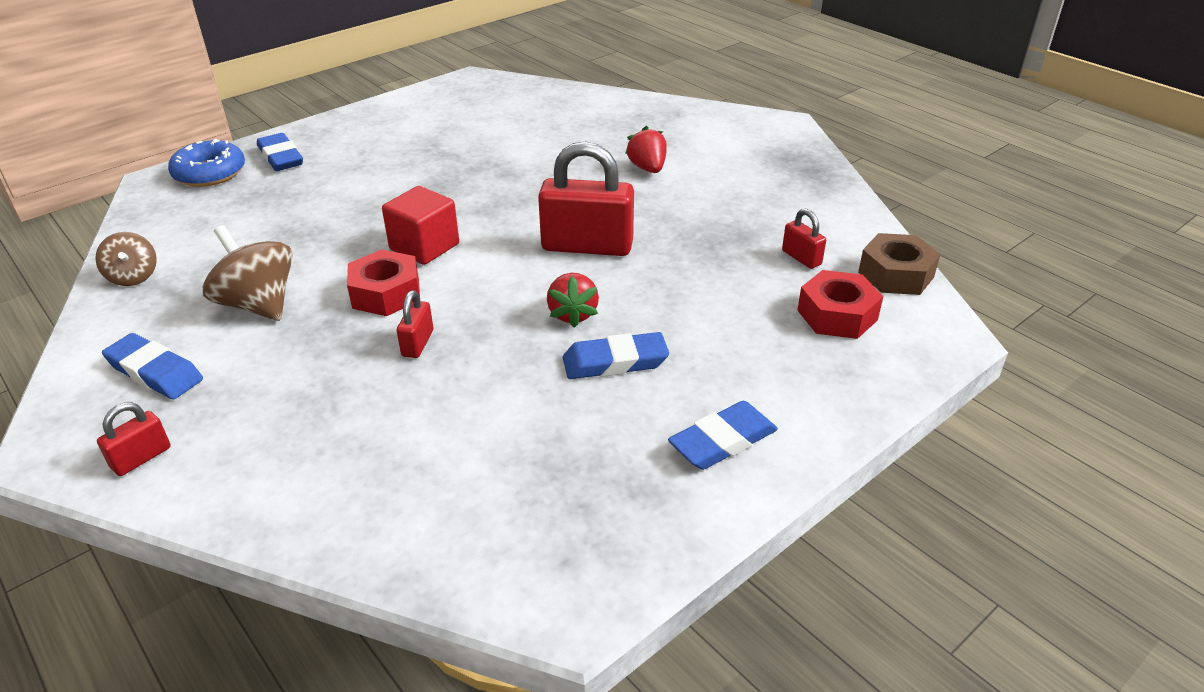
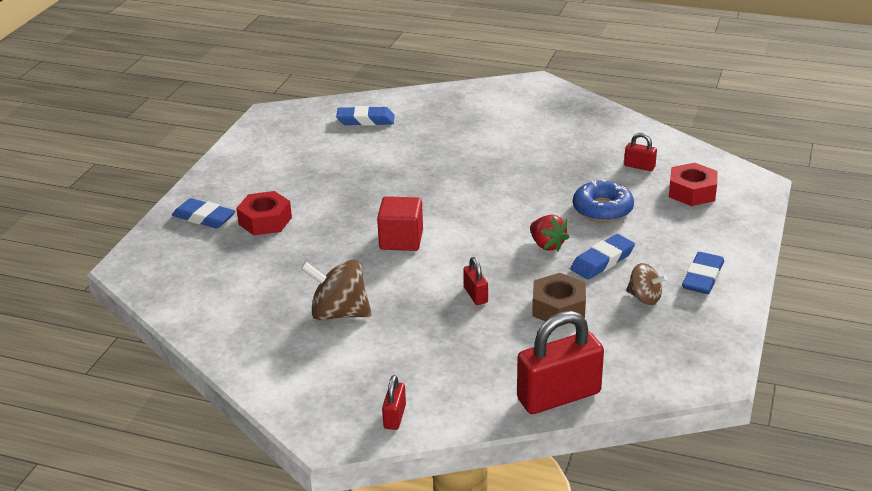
camera: 30 degrees left, 5 degrees down
brown spinning top [95,232,157,286] -> brown spinning top moved to [626,263,667,305]
blue eraser [102,333,203,400] -> blue eraser moved to [336,106,395,126]
blue donut [168,139,245,187] -> blue donut moved to [573,179,634,222]
red nut [347,249,420,316] -> red nut moved to [236,191,292,235]
red padlock [538,142,634,256] -> red padlock moved to [517,311,604,414]
red strawberry [625,126,667,173] -> none
brown nut [858,233,941,295] -> brown nut moved to [532,273,586,326]

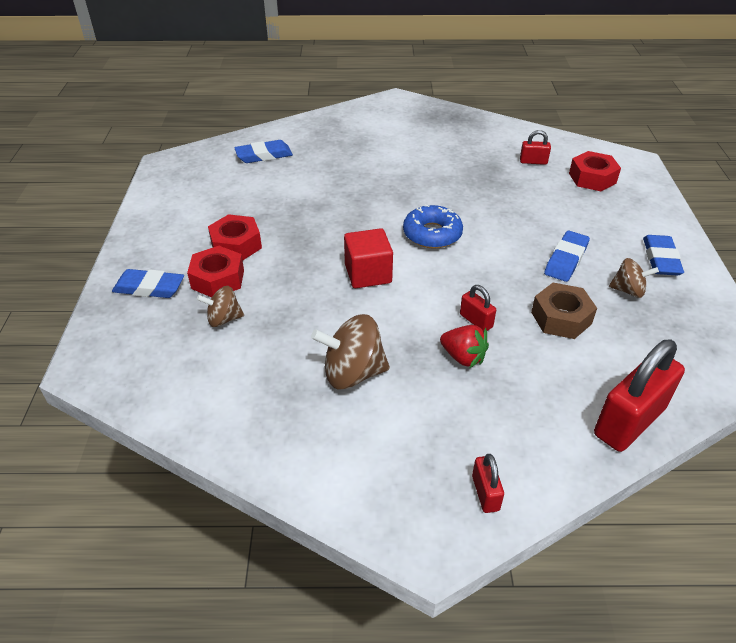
camera: 20 degrees left, 10 degrees up
red strawberry [530,215,569,251] -> red strawberry moved to [440,325,489,368]
blue donut [573,179,634,222] -> blue donut moved to [403,205,463,249]
none -> brown spinning top [197,286,244,327]
none -> red nut [208,214,262,260]

